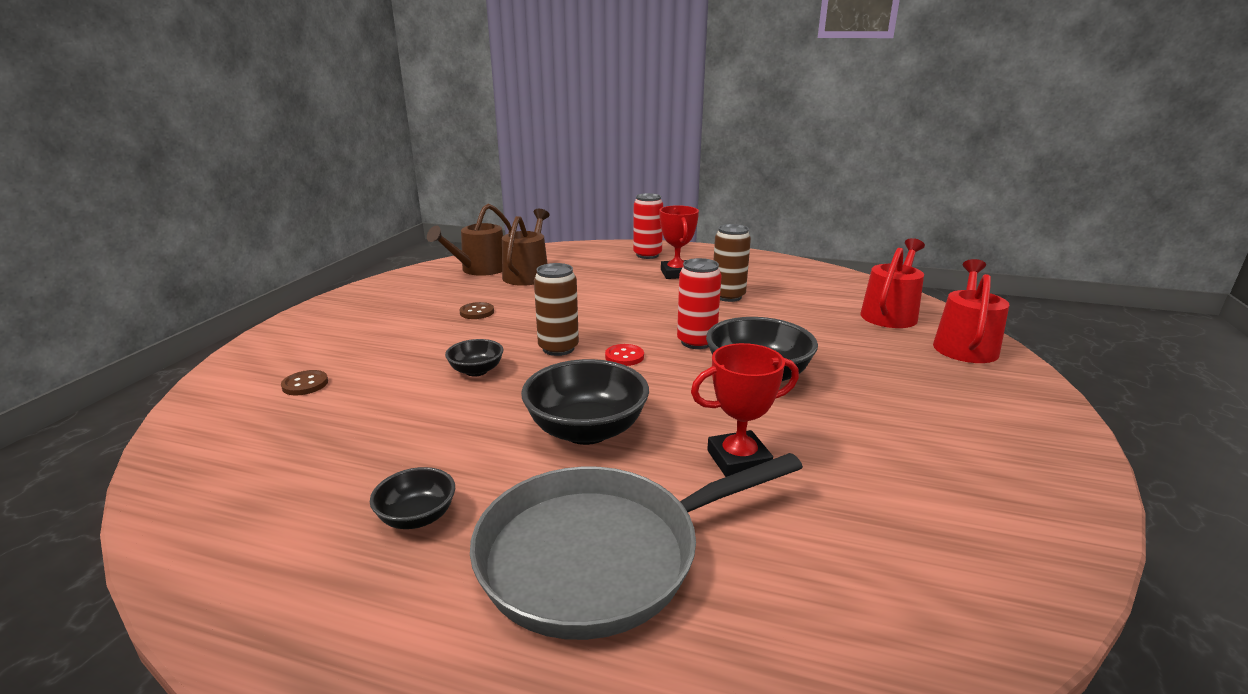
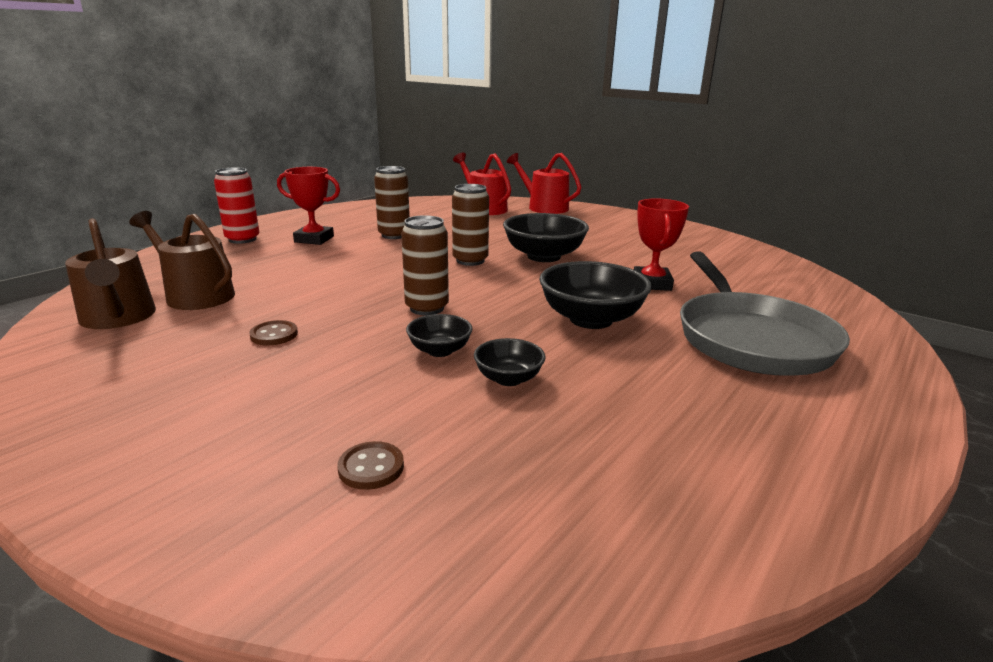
camera: 70 degrees left, 0 degrees up
black bowl [370,467,455,529] -> black bowl moved to [474,338,546,386]
red button [605,344,644,366] -> none
red can [677,258,722,349] -> brown can [452,184,489,266]

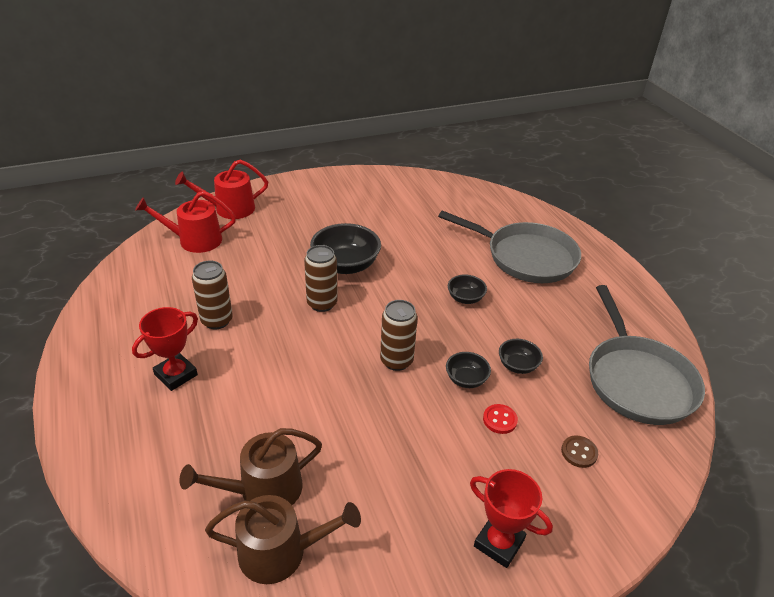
camera: 60 degrees left, 15 degrees up
red can [214,167,259,244] -> none
brown button [249,320,298,345] -> none
black bowl [539,261,652,329] -> black bowl [448,275,487,304], size x0.54
red trophy [634,198,689,291] -> red trophy moved to [470,469,553,568]
none -> red button [483,404,518,434]
none -> grey pan [589,285,705,425]

